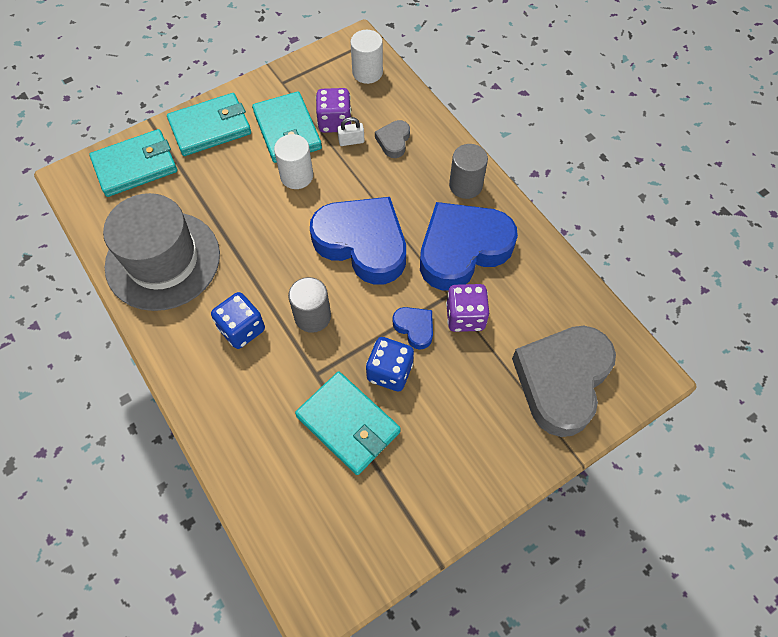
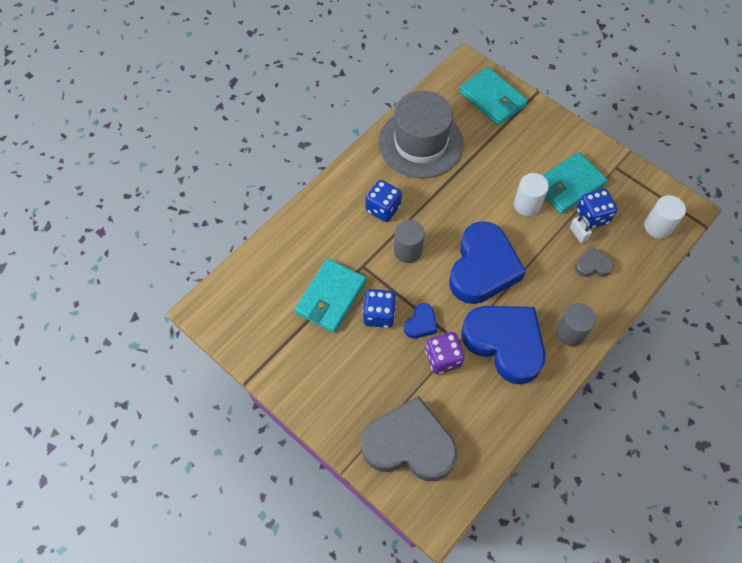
camera: 75 degrees right, 0 degrees up
turquoise wallet [167,93,251,156] -> none
purple dice [316,88,352,133] -> blue dice [577,189,617,229]

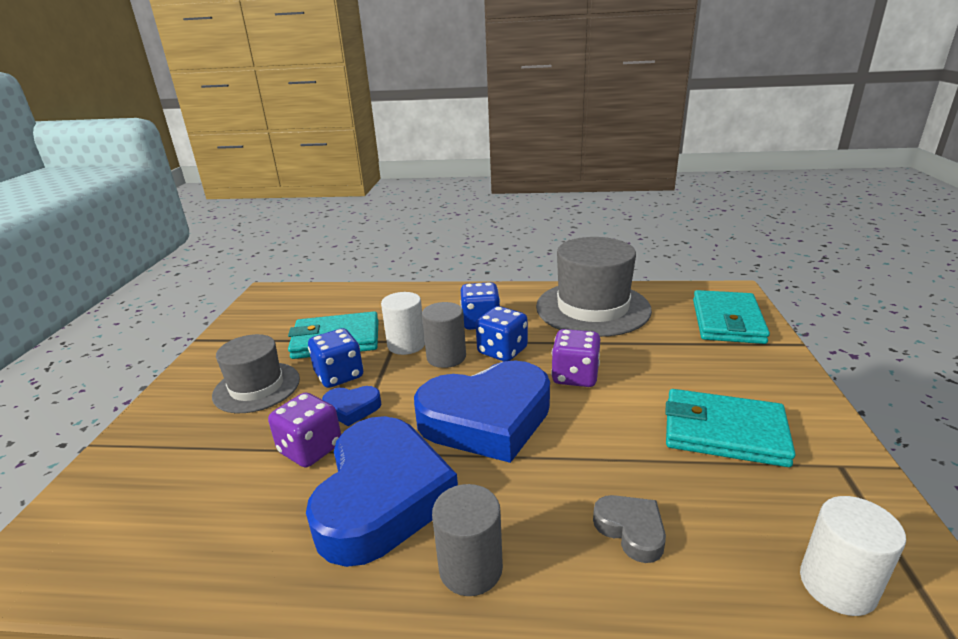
camera: 55 degrees right, 35 degrees down
grey heart [361,396,457,481] -> none
white cylinder [514,173,549,216] -> white cylinder moved to [381,292,425,355]
white padlock [570,215,592,243] -> none
blue dice [577,189,617,229] -> blue dice moved to [476,306,528,361]
none -> grey hat [212,334,300,413]
none -> purple dice [551,329,600,387]

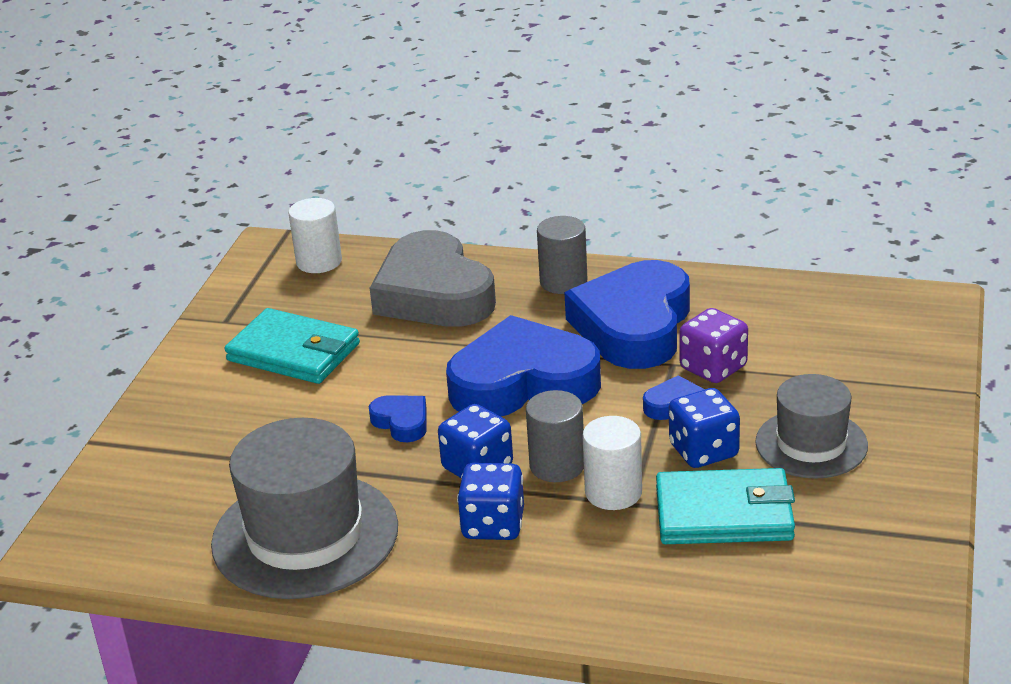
camera: 170 degrees left, 5 degrees up
purple dice [551,329,600,387] -> blue heart [369,395,427,442]
grey heart [593,495,666,563] -> grey heart [370,230,496,327], size x2.31
turquoise wallet [693,290,770,344] -> none

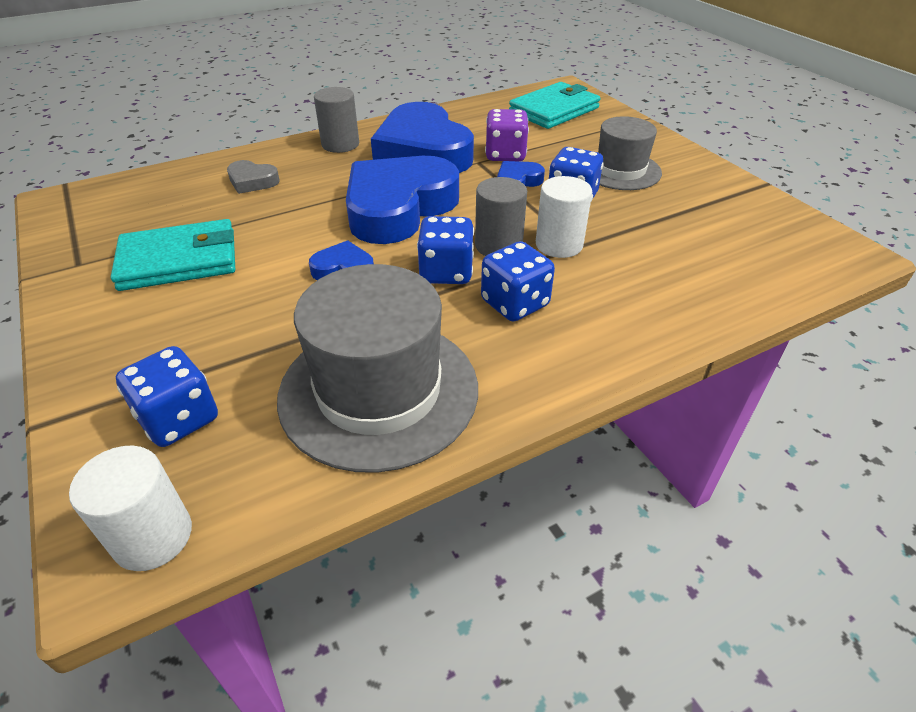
camera: 45 degrees left, 10 degrees up
white cylinder [288,198,342,273] -> white cylinder moved to [69,446,192,571]
grey heart [370,230,496,327] -> grey heart [227,160,280,194], size x0.43
turquoise wallet [656,468,795,544] -> turquoise wallet moved to [509,82,600,129]
none -> blue dice [115,346,218,447]

